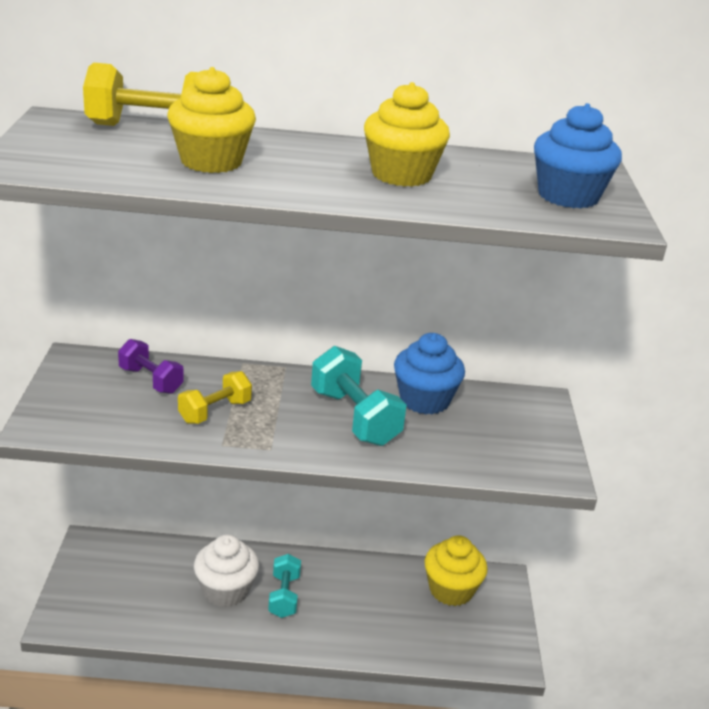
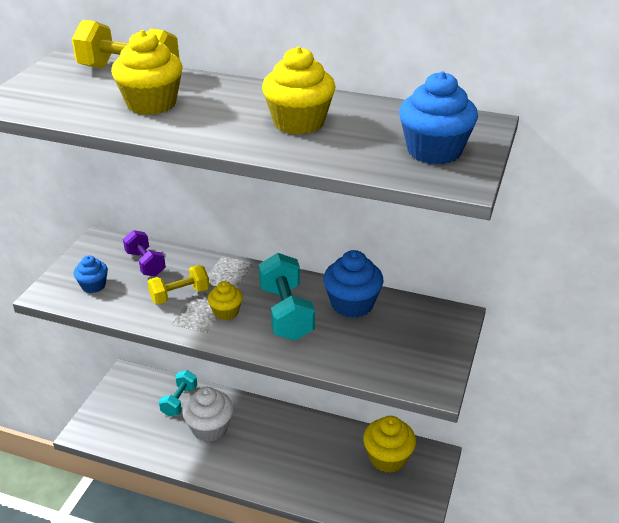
camera: 20 degrees right, 5 degrees up
turquoise dumbbell [268,554,301,618] -> turquoise dumbbell moved to [159,370,197,417]
none -> blue cupcake [74,255,108,293]
none -> yellow cupcake [208,281,243,320]

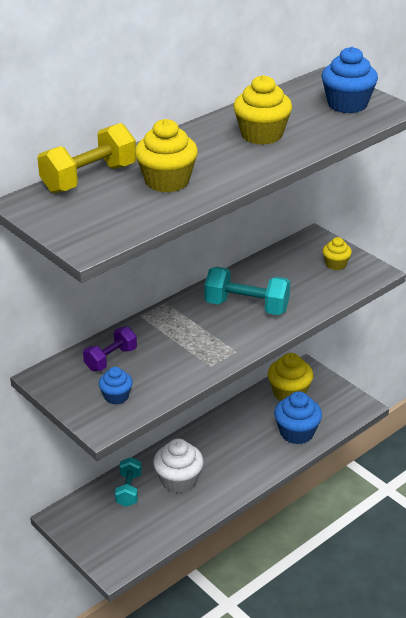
camera: 60 degrees left, 0 degrees up
purple dumbbell [123,230,166,276] -> purple dumbbell turned 45 degrees counterclockwise [83,327,137,371]
yellow dumbbell [148,265,209,304] -> none
turquoise dumbbell [159,370,197,417] -> turquoise dumbbell turned 45 degrees clockwise [115,457,142,507]
yellow cupcake [208,281,243,320] -> yellow cupcake moved to [323,237,352,270]
blue cupcake [323,250,384,318] -> blue cupcake moved to [274,391,322,444]

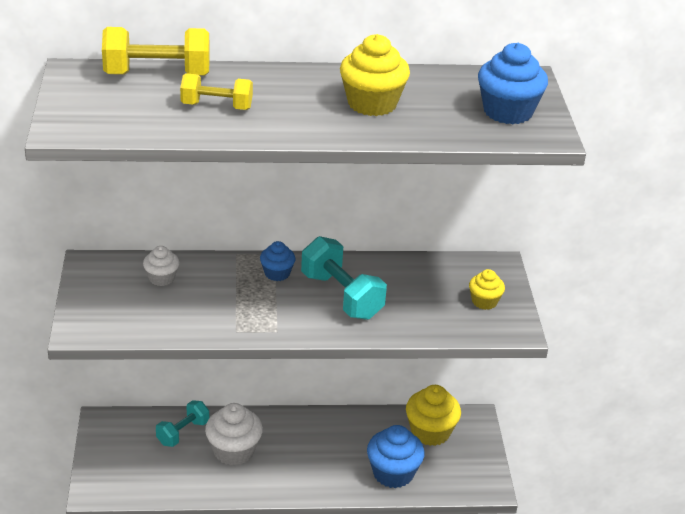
camera: 35 degrees right, 0 degrees up
purple dumbbell [83,327,137,371] -> white cupcake [143,246,179,286]
blue cupcake [99,367,133,405] -> blue cupcake moved to [260,241,295,281]
yellow cupcake [135,119,198,193] -> yellow dumbbell [180,73,253,110]

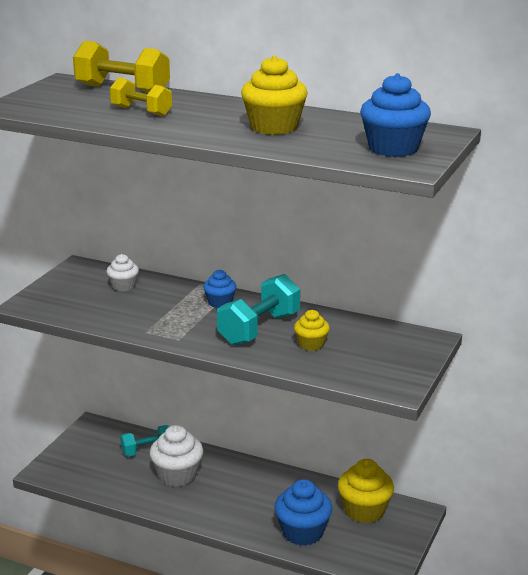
camera: 30 degrees right, 10 degrees down
turquoise dumbbell [301,236,387,320] -> turquoise dumbbell turned 45 degrees clockwise [217,274,300,346]
yellow cupcake [469,269,505,310] -> yellow cupcake moved to [294,310,330,351]

